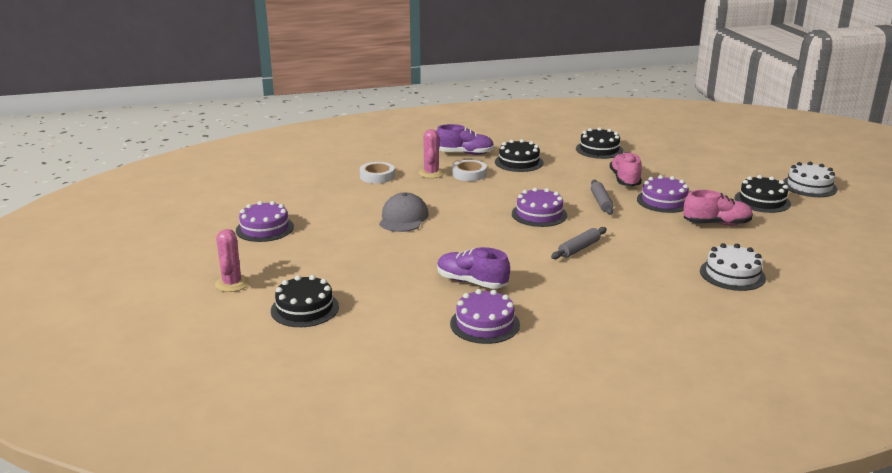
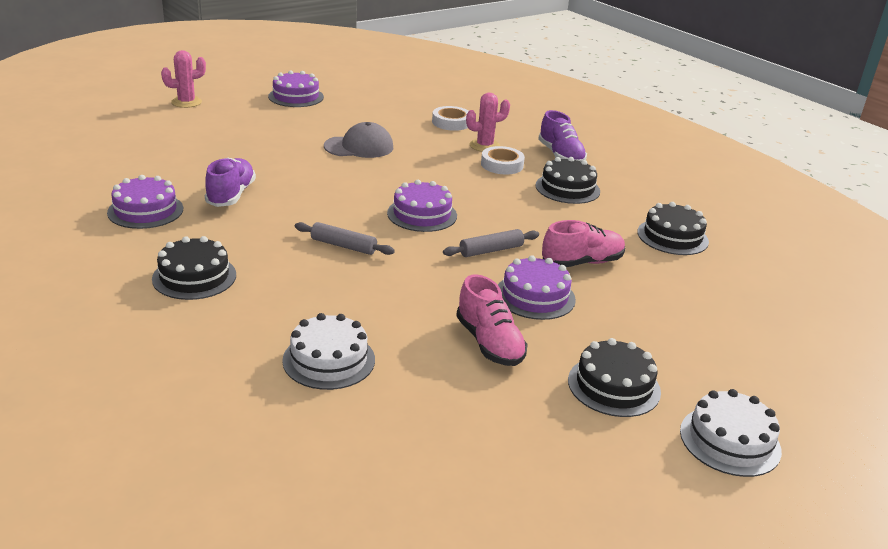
camera: 65 degrees right, 5 degrees up
black cake [271,275,339,327] -> black cake moved to [152,236,236,300]

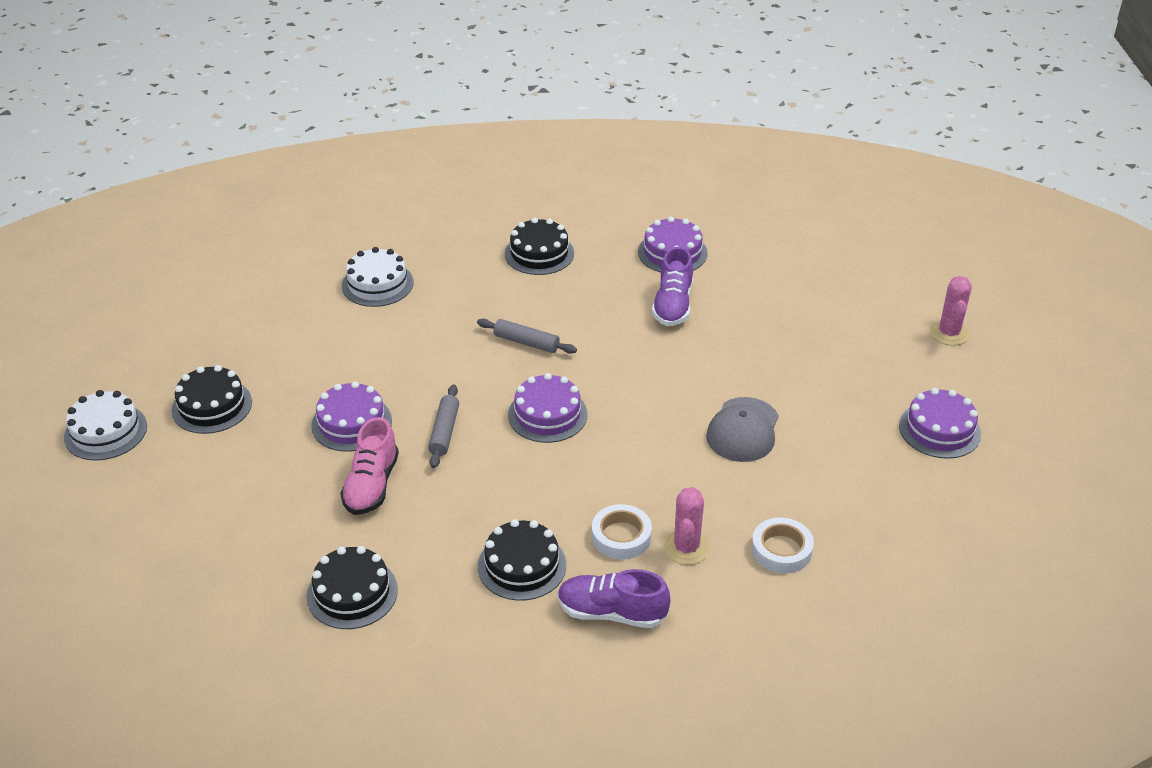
camera: 125 degrees right, 10 degrees up
purple shoe [205,158,256,207] -> purple shoe turned 60 degrees clockwise [652,247,693,326]
grey rolling pin [295,222,395,255] -> grey rolling pin turned 60 degrees clockwise [477,319,577,354]
pink shoe [456,274,528,366] -> none

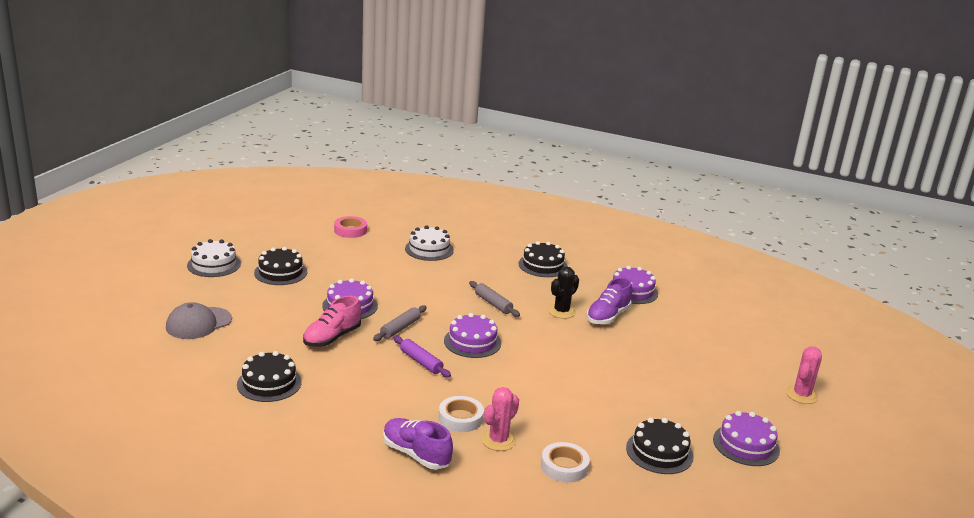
camera: 25 degrees right, 15 degrees down
black cake [478,519,566,601] -> black cake moved to [626,418,694,474]
grey cap [706,397,779,462] -> grey cap moved to [166,302,232,339]
none -> pink tape [334,216,367,238]
none -> purple rolling pin [394,336,451,378]
none -> black cactus [548,267,579,319]

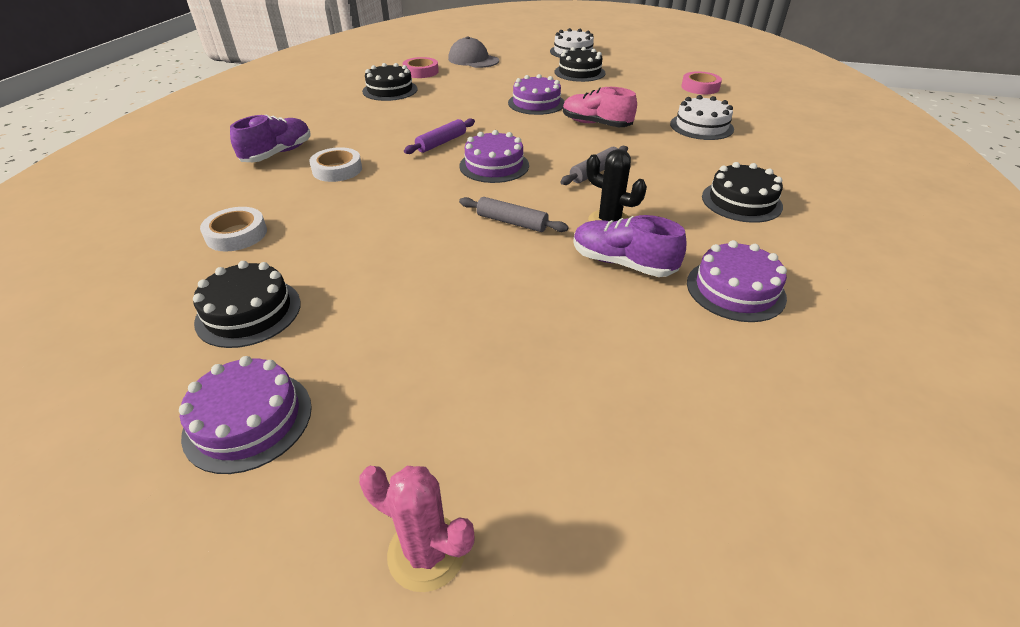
camera: 85 degrees right, 15 degrees up
pink shoe [303,296,361,347] -> pink shoe moved to [563,87,637,127]
grey rolling pin [373,305,427,341] -> grey rolling pin moved to [459,197,569,232]
pink cactus [481,387,519,451] -> none
none -> pink tape [402,57,439,78]

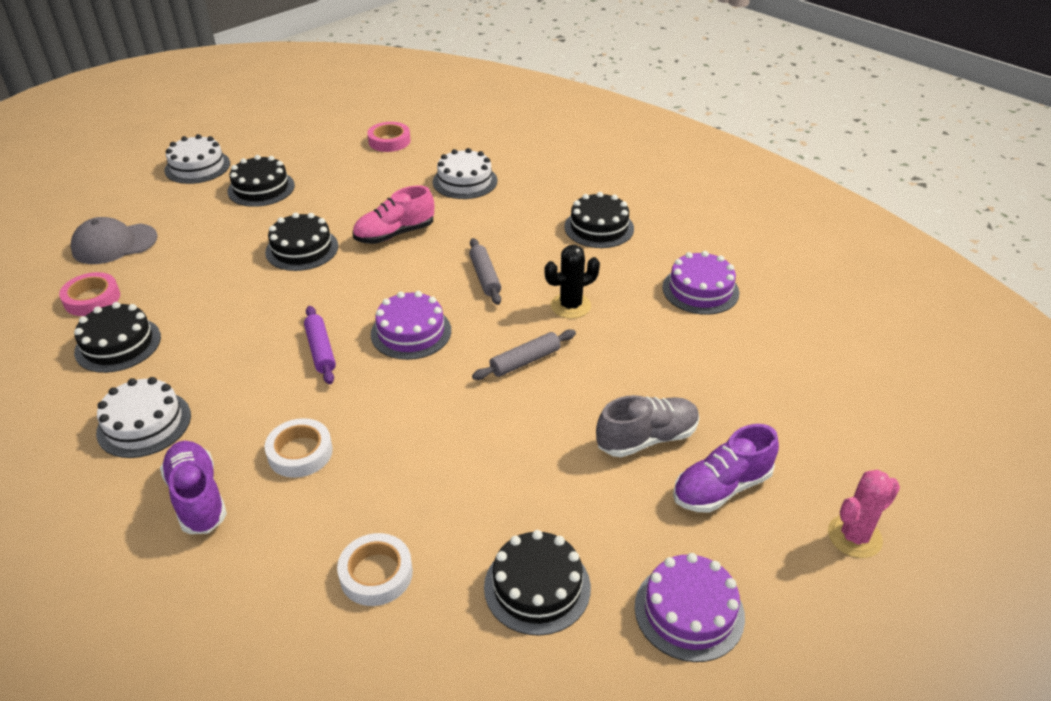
camera: 60 degrees left, 0 degrees up
purple cake [508,74,565,115] -> black cake [265,212,338,271]
purple shoe [573,215,686,277] -> purple shoe moved to [673,424,779,513]
none -> white cake [96,377,191,458]
none -> grey shoe [596,395,699,457]

